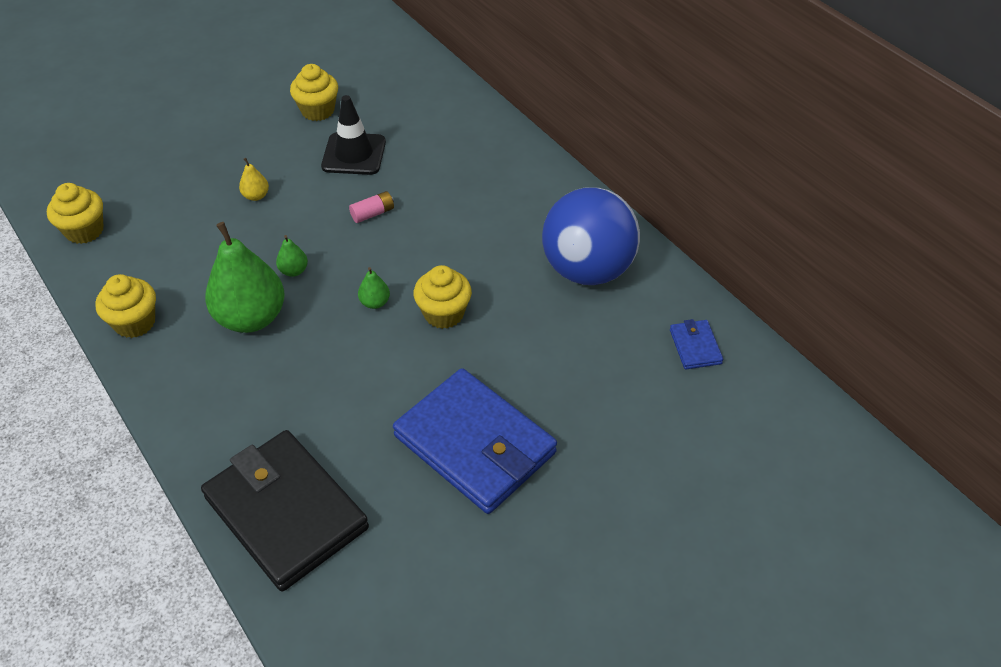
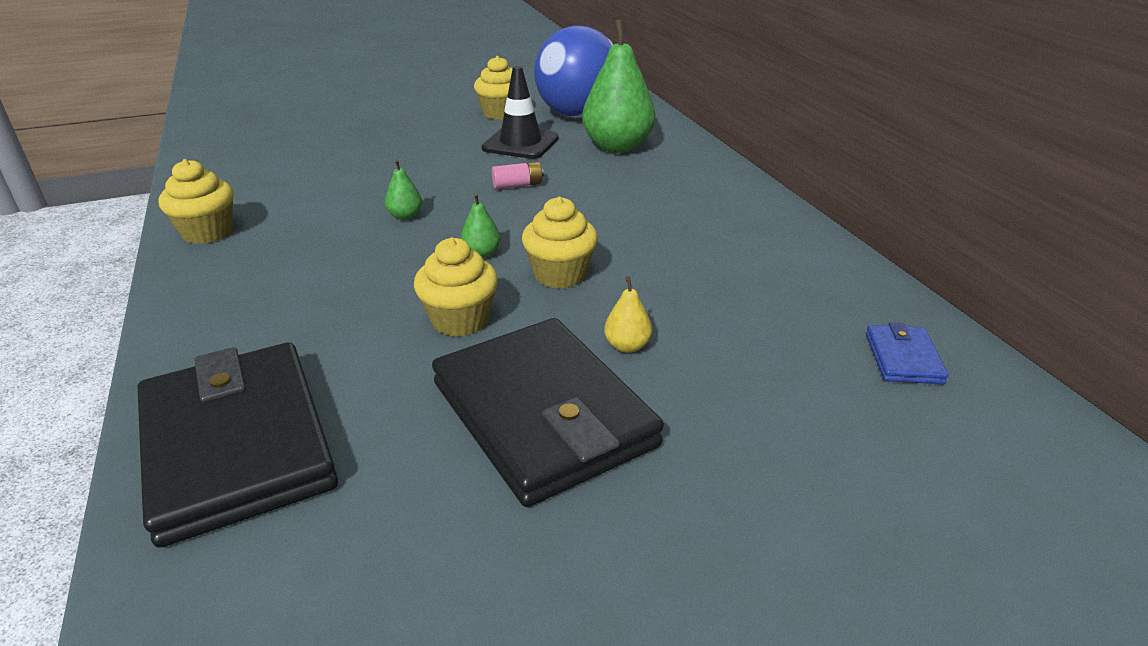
camera: 15 degrees right, 15 degrees down
yellow cupcake [47,183,103,244] -> yellow cupcake moved to [414,238,498,337]
green pear [205,222,285,333] -> green pear moved to [582,19,655,153]
yellow pear [239,158,269,201] -> yellow pear moved to [604,276,652,353]
blue wallet [393,368,557,514] -> black wallet [432,318,664,507]
blue ball [542,188,640,285] -> blue ball moved to [534,26,613,118]

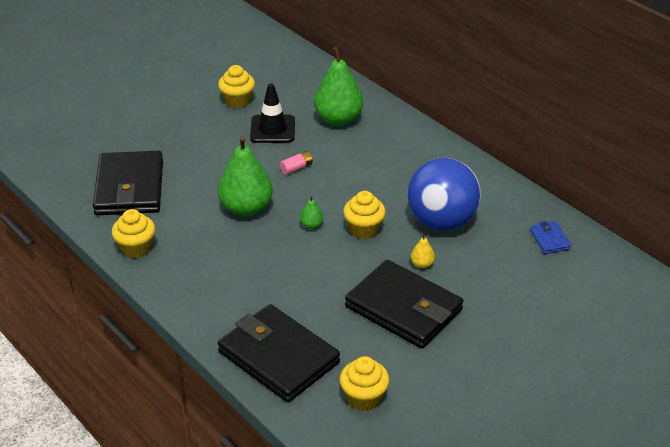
camera: 20 degrees left, 5 degrees up
green pear [385,159,422,220] -> green pear [218,136,273,217], size x2.36
yellow cupcake [414,238,498,337] -> yellow cupcake moved to [340,356,389,411]
blue ball [534,26,613,118] -> blue ball moved to [408,158,481,231]
none -> black wallet [93,151,163,215]

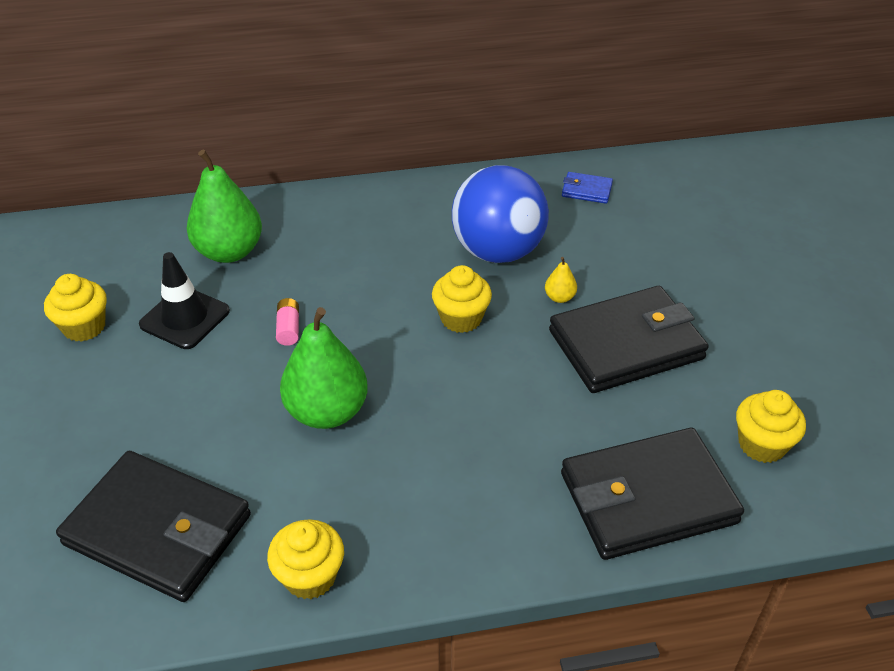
camera: 60 degrees left, 5 degrees up
green pear [300,196,323,229] -> none

